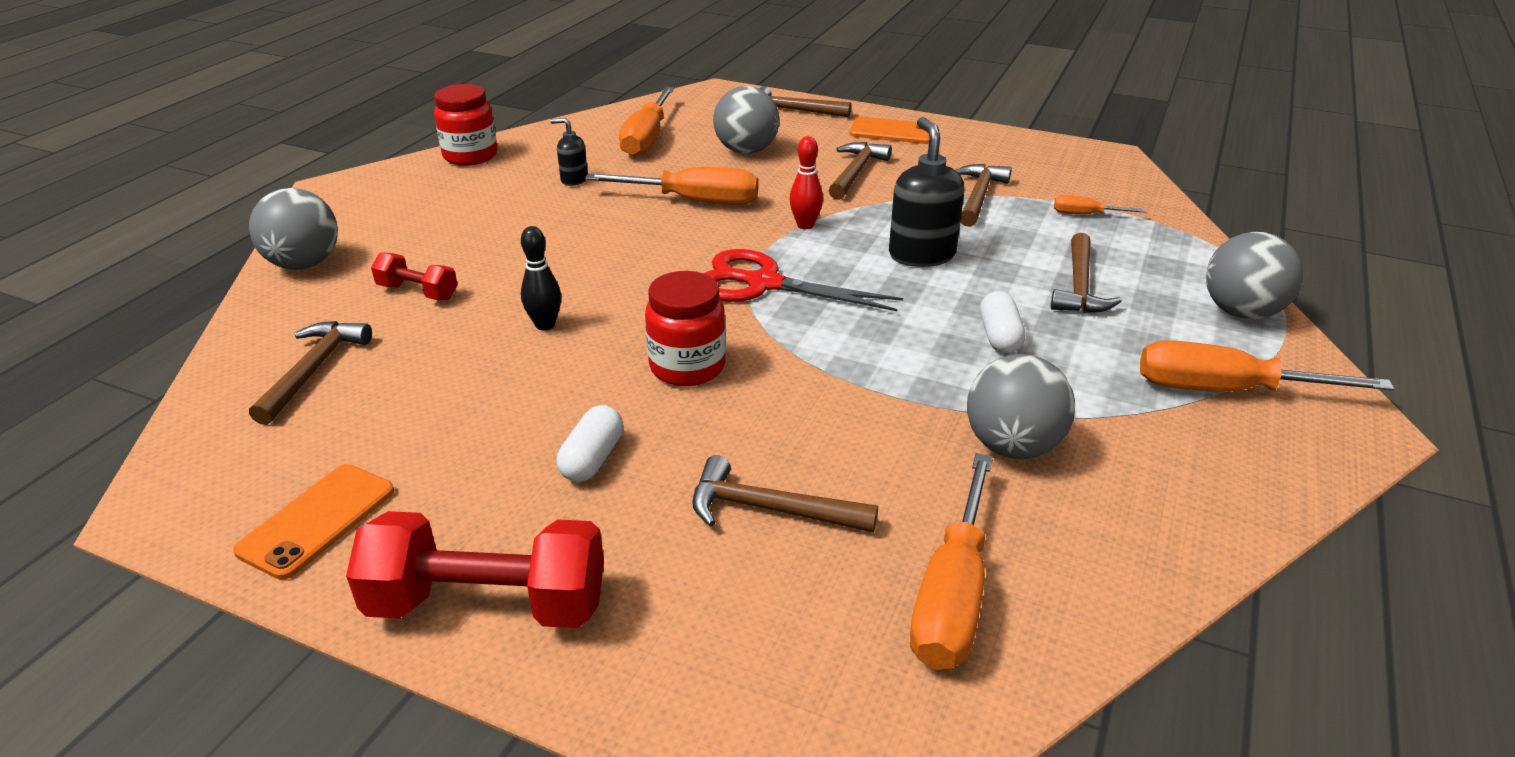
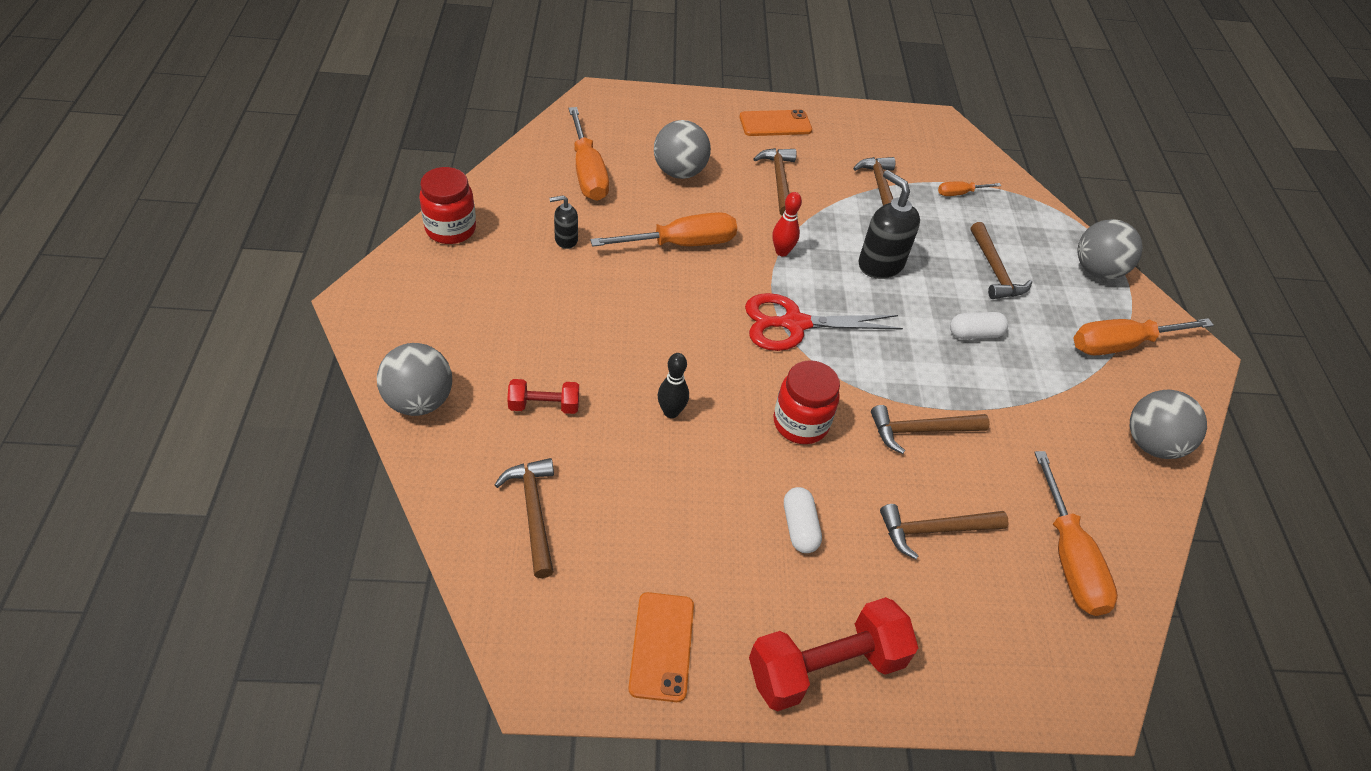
camera: 30 degrees left, 15 degrees up
brown hammer [759,86,851,117] -> brown hammer moved to [871,405,990,454]
grey ball [967,354,1075,459] -> grey ball moved to [1130,390,1207,459]
white capsule [980,291,1026,353] -> white capsule turned 75 degrees counterclockwise [950,312,1008,339]

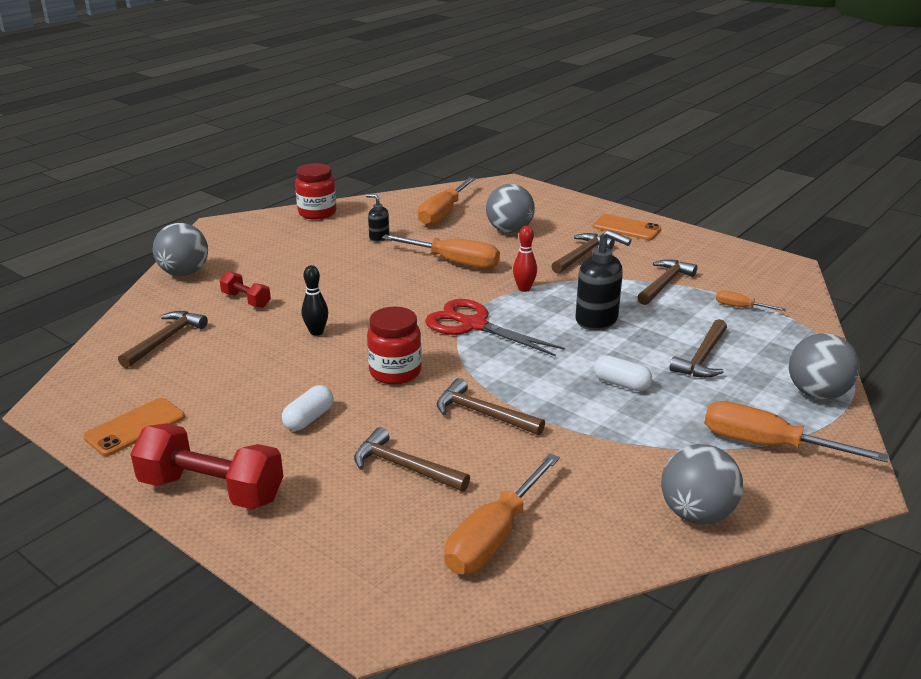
camera: 45 degrees right, 20 degrees down
black soap dispenser [858,170,920,279] -> black soap dispenser turned 120 degrees clockwise [576,230,632,330]

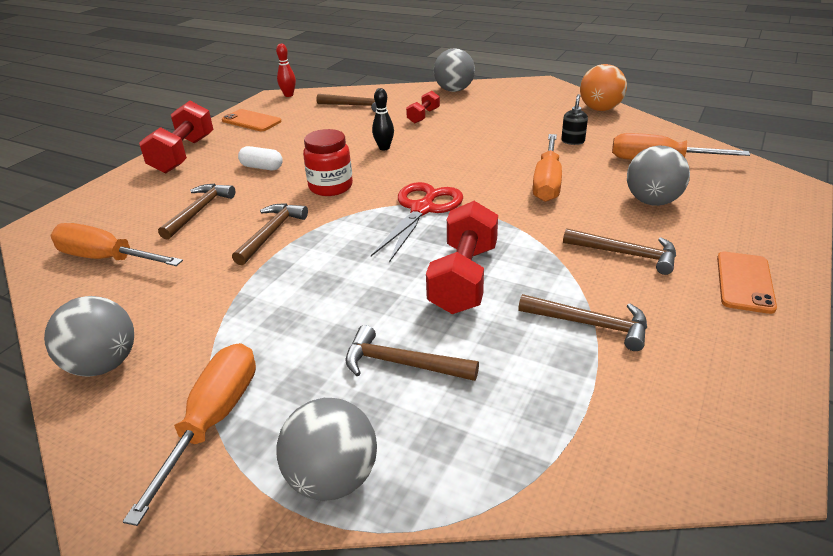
camera: 80 degrees right, 5 degrees up
red jar [295,163,336,220] -> orange ball [580,64,627,111]
red bowling pin [513,226,537,292] -> red bowling pin moved to [276,44,296,97]
black soap dispenser [576,230,632,330] -> red dumbbell [426,201,498,314]
white capsule [594,355,652,391] -> none
orange screwdriver [716,290,786,311] -> none

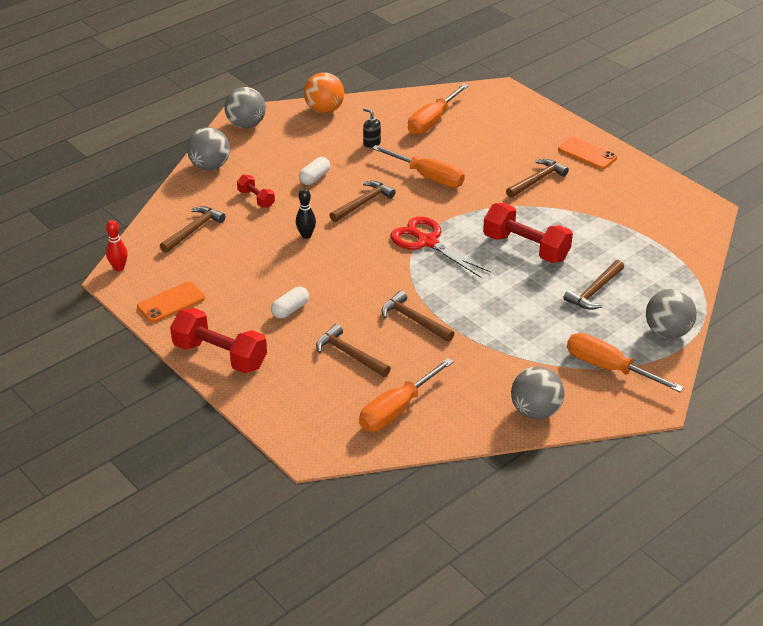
camera: 70 degrees left, 5 degrees up
red jar [303,129,353,196] -> none
brown hammer [518,294,647,351] -> brown hammer moved to [329,181,396,222]
grey ball [627,146,690,206] -> grey ball moved to [224,87,266,128]
none -> white capsule [299,157,330,185]

